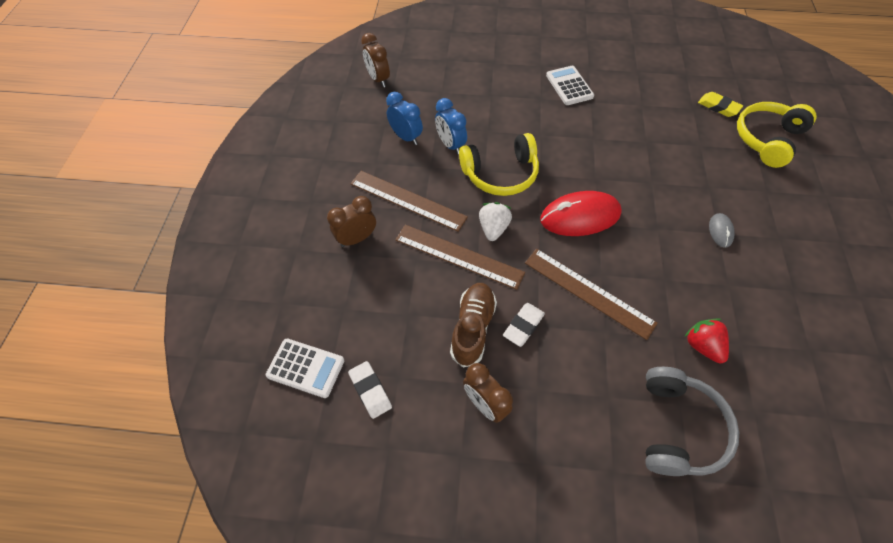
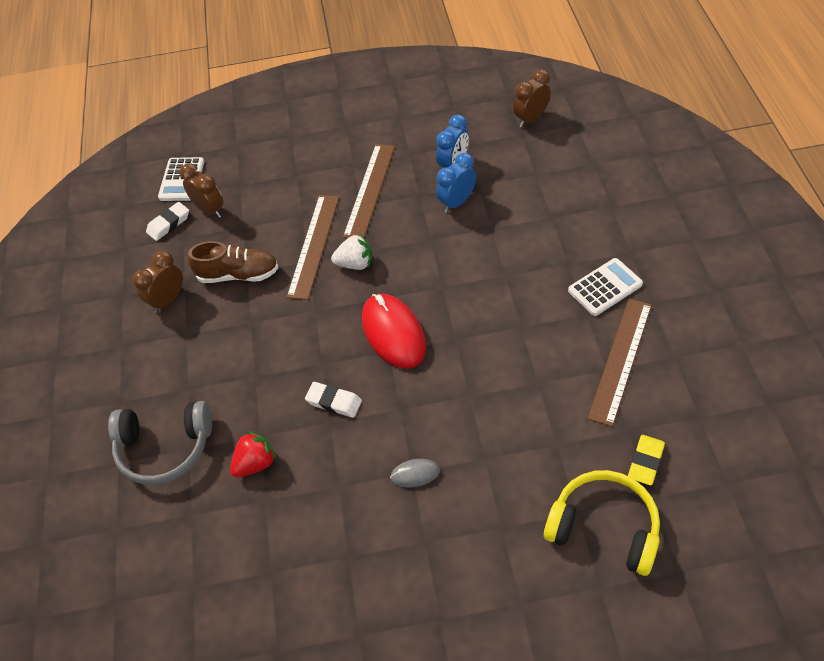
camera: 80 degrees right, 5 degrees down
brown clock [327,196,376,247] -> brown clock moved to [180,163,224,218]
yellow headphones [459,133,539,196] -> none
white eraser [503,303,545,347] -> white eraser moved to [305,382,362,418]
brown ruler [525,249,658,340] -> brown ruler moved to [588,298,652,427]

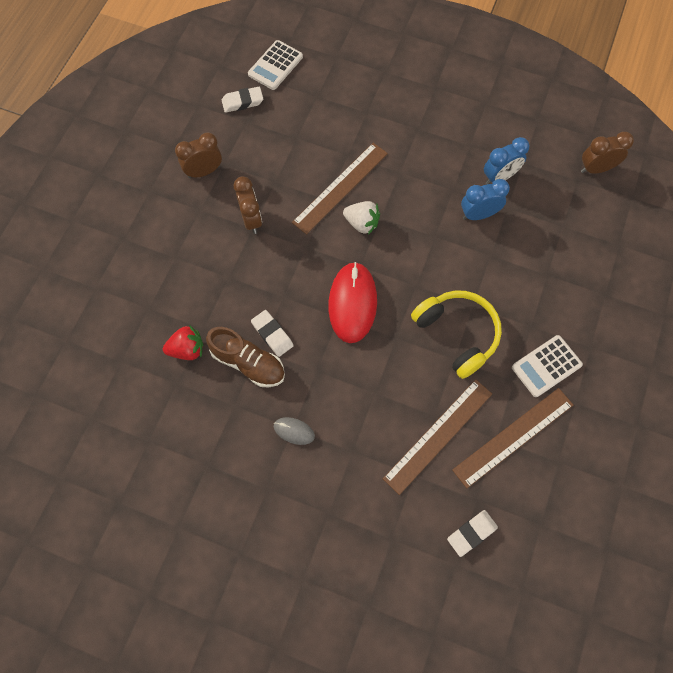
camera: 25 degrees right, 15 degrees up
grey headphones [108,401,212,485] -> none
brown clock [180,163,224,218] -> brown clock moved to [234,176,262,234]
brown shoe [188,241,279,283] -> brown shoe moved to [206,327,285,387]
brown ruler [343,144,395,238] -> brown ruler moved to [383,379,492,495]
yellow headphones [544,470,660,576] -> yellow headphones moved to [411,290,502,379]
white calculator [568,258,643,316] -> white calculator turned 150 degrees clockwise [512,335,583,397]
yellow eraser [628,435,665,485] -> white eraser [447,510,498,557]

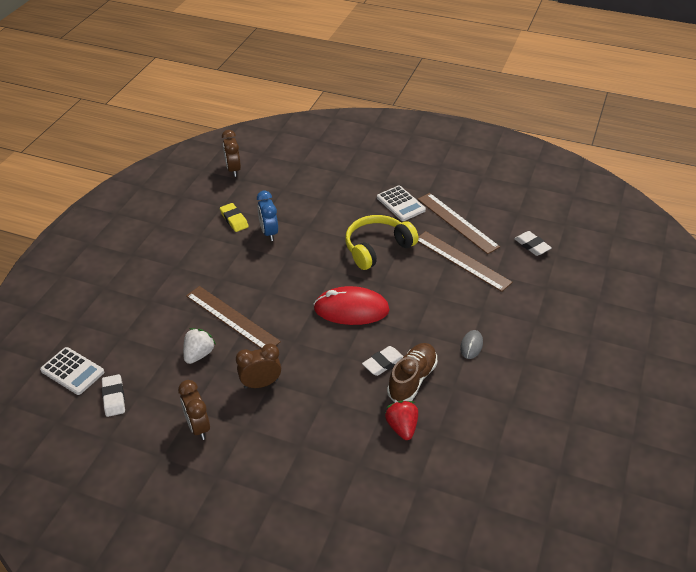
camera: 90 degrees left, 25 degrees down
white strawberry [343,201,380,235] -> white strawberry moved to [183,328,216,364]
blue clock [484,137,530,184] -> yellow eraser [220,203,249,232]

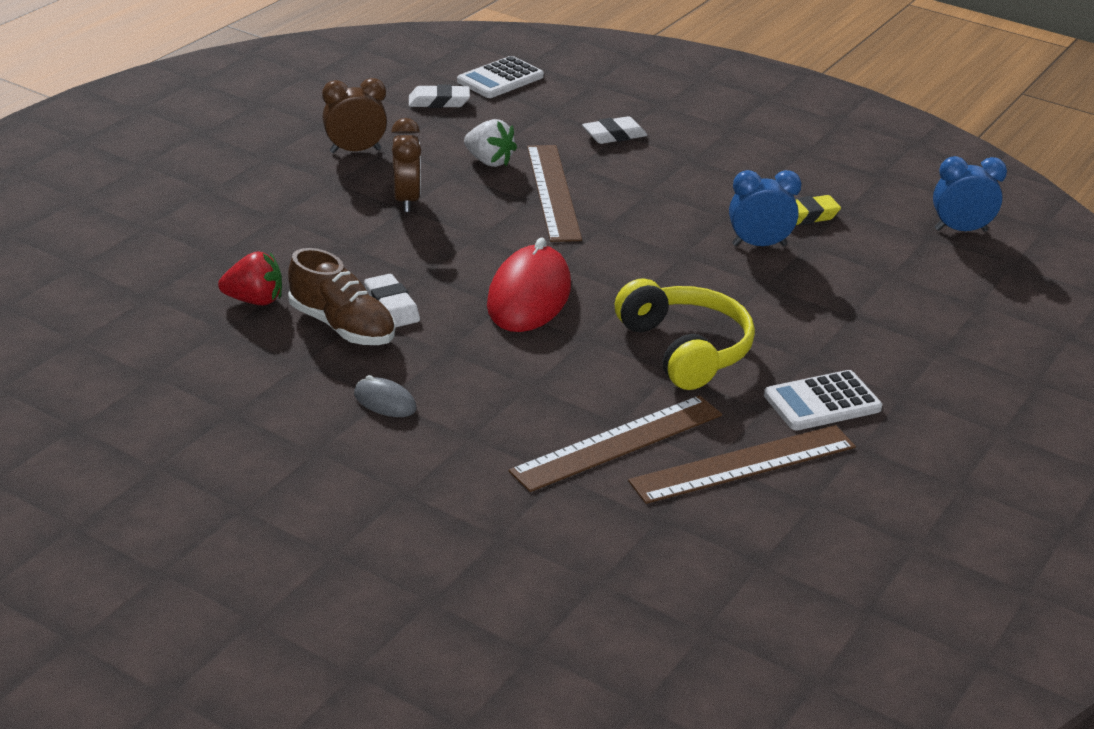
camera: 100 degrees right, 10 degrees down
brown ruler [186,286,281,349] -> brown ruler turned 60 degrees counterclockwise [527,145,582,242]
brown clock [222,130,241,177] -> blue clock [933,156,1007,232]
white eraser [514,231,552,256] -> white eraser moved to [582,116,647,144]

